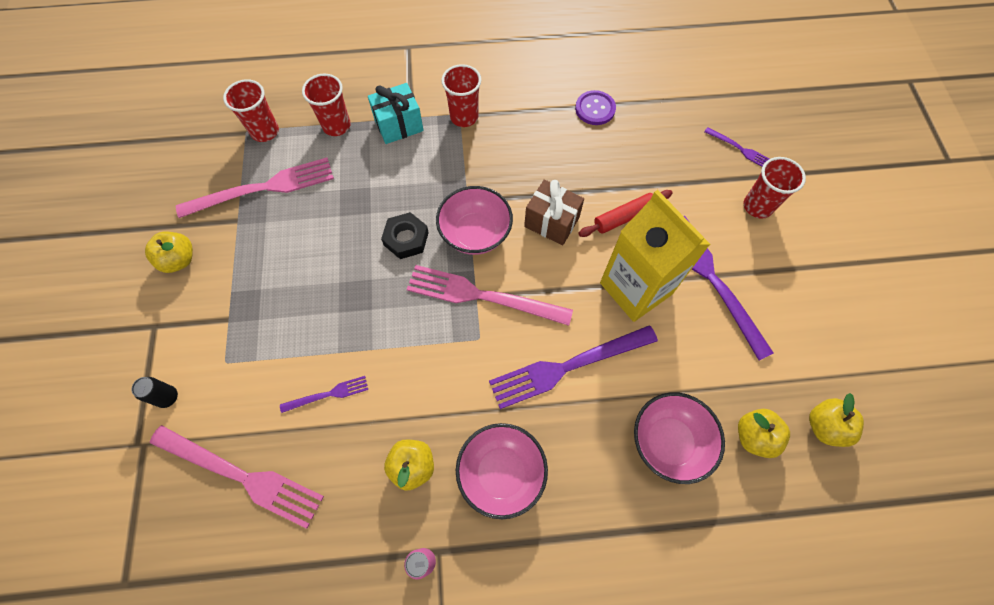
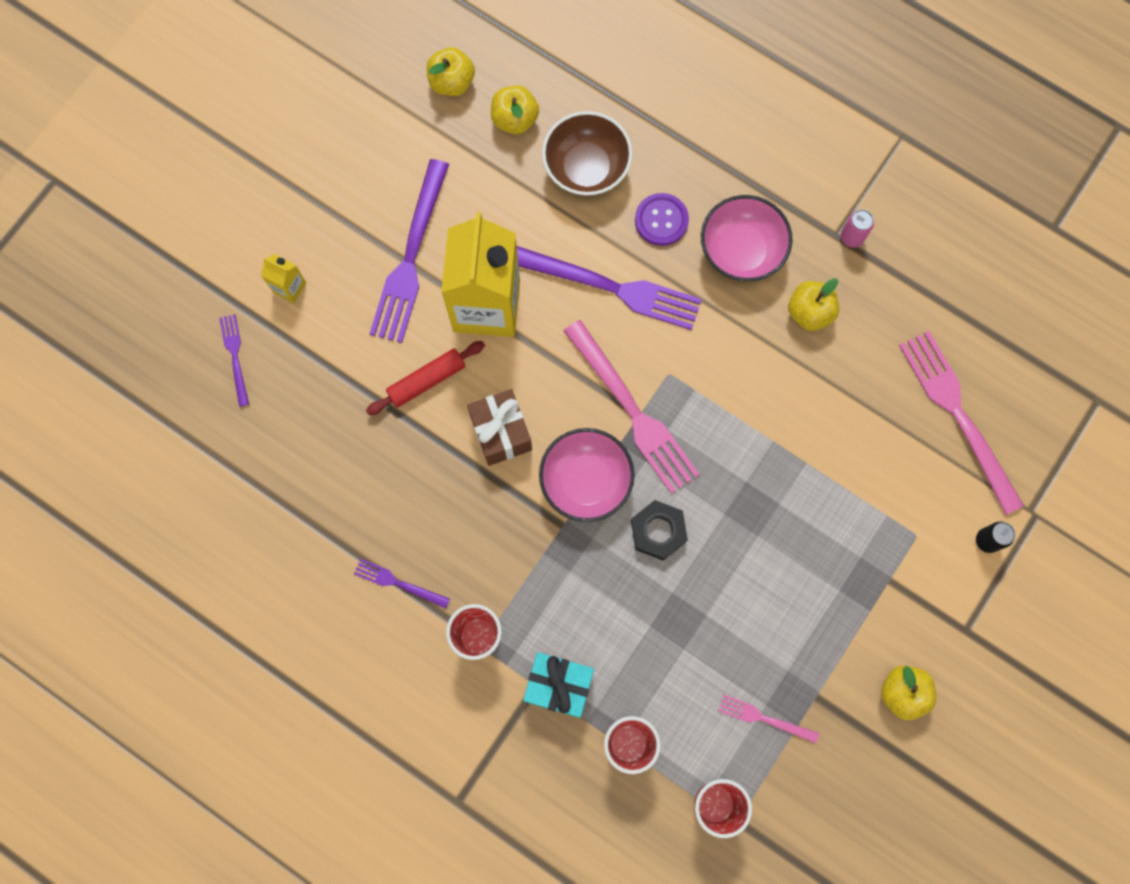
camera: 140 degrees left, 10 degrees up
pink fork [176,157,334,218] -> pink fork [718,695,819,743], size x0.49
purple fork [280,376,368,413] -> purple fork moved to [354,558,450,608]
purple button [575,90,616,125] -> purple button moved to [635,193,689,246]
red rolling pin [578,190,673,237] -> red rolling pin turned 45 degrees counterclockwise [366,341,485,415]
pink bowl [634,392,725,484] -> brown bowl [542,111,632,196]
red cup [744,157,806,219] -> yellow carton [261,254,306,303]

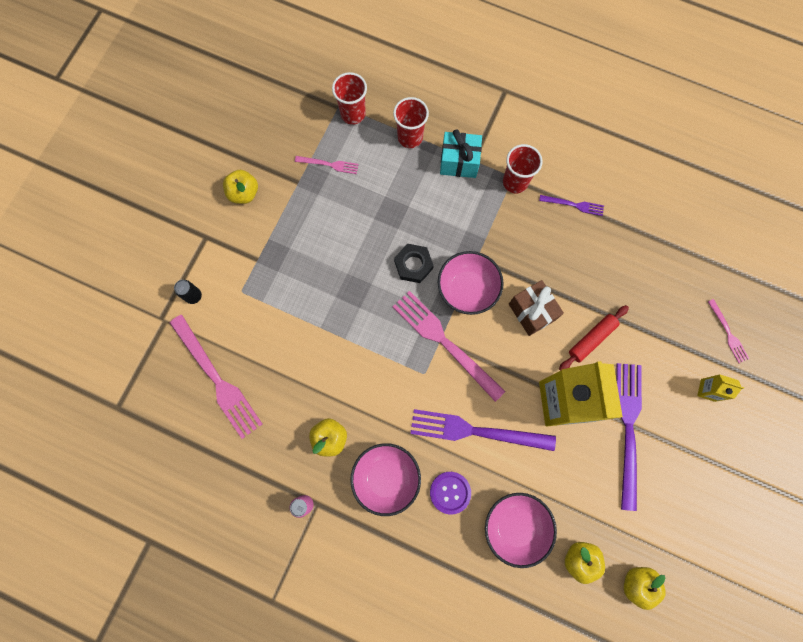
camera: 170 degrees right, 0 degrees up
purple fork [219,314,249,407] -> pink fork [708,299,749,363]
brown bowl [542,111,632,196] -> pink bowl [485,493,557,568]

